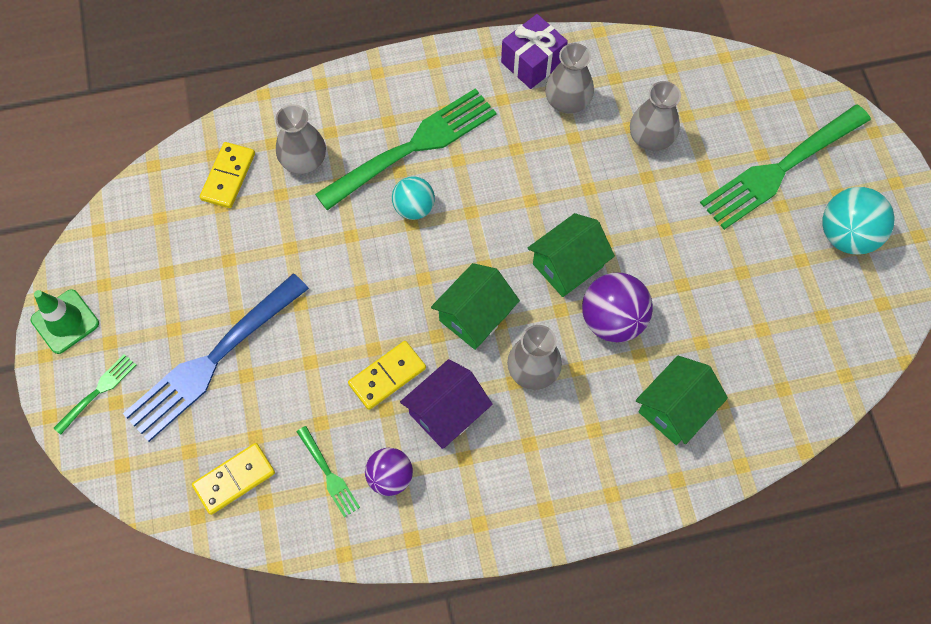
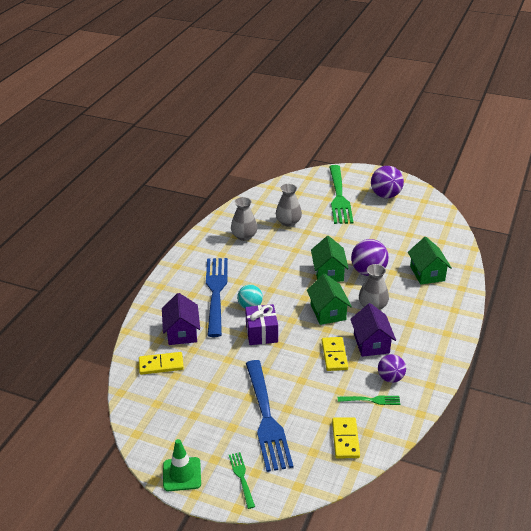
camera: 55 degrees left, 30 degrees down
yellow domino [200,142,255,208] -> yellow domino turned 60 degrees counterclockwise [139,352,184,375]
grey vase [276,104,326,174] -> purple house [162,293,200,345]
green fork [315,88,496,210] -> blue fork [206,258,228,337]
purple gift [501,14,568,89] -> purple gift moved to [245,304,278,345]
turquoise ball [822,187,895,255] -> purple ball [371,166,404,198]

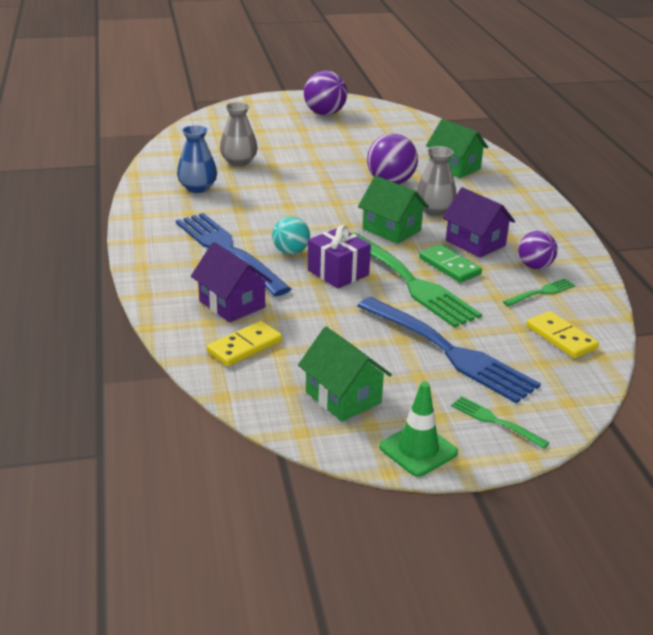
camera: 35 degrees left, 5 degrees down
grey vase [231,197,258,241] -> blue vase [177,125,217,193]
green house [311,236,349,282] -> green house moved to [298,327,392,422]
yellow domino [322,337,348,371] -> green domino [419,244,482,283]
green fork [329,165,353,224] -> green fork moved to [352,233,482,328]

